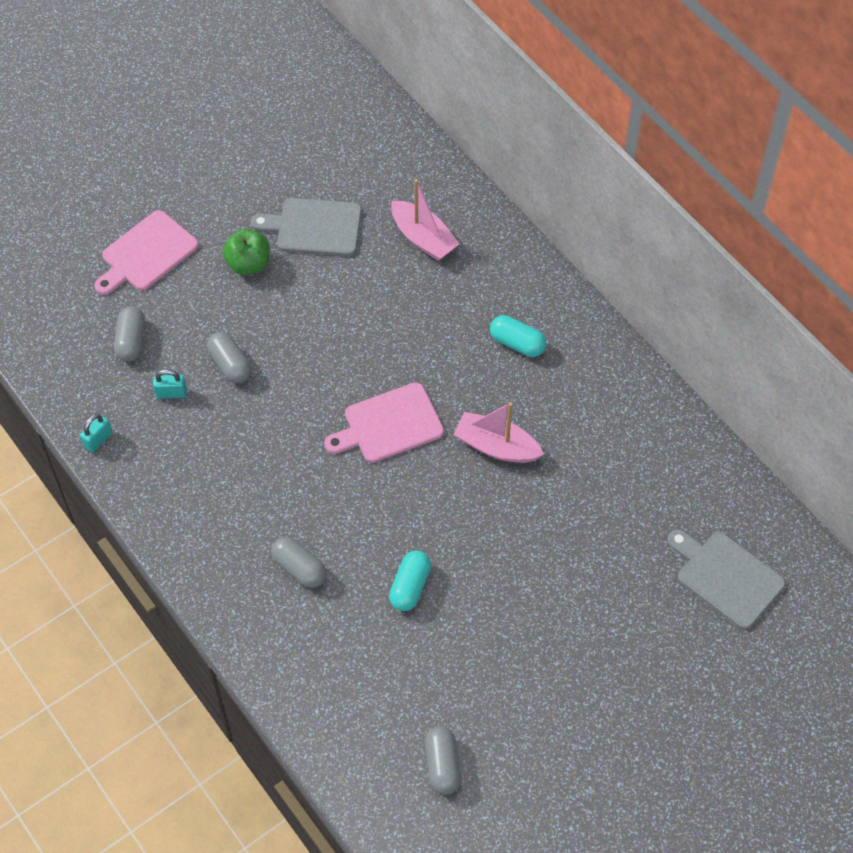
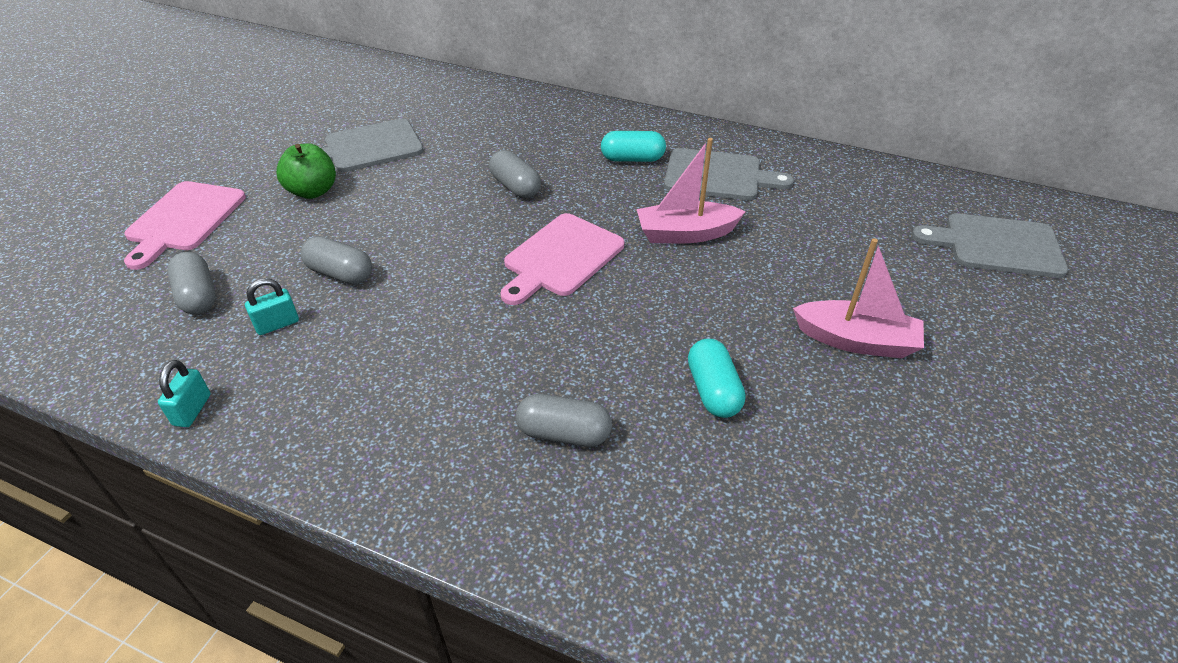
camera: 30 degrees left, 15 degrees down
pink boat [391,179,460,261] -> pink boat moved to [793,239,924,358]
grey capsule [425,726,461,794] -> grey capsule moved to [489,150,541,198]
none -> grey cutting board [664,148,794,200]

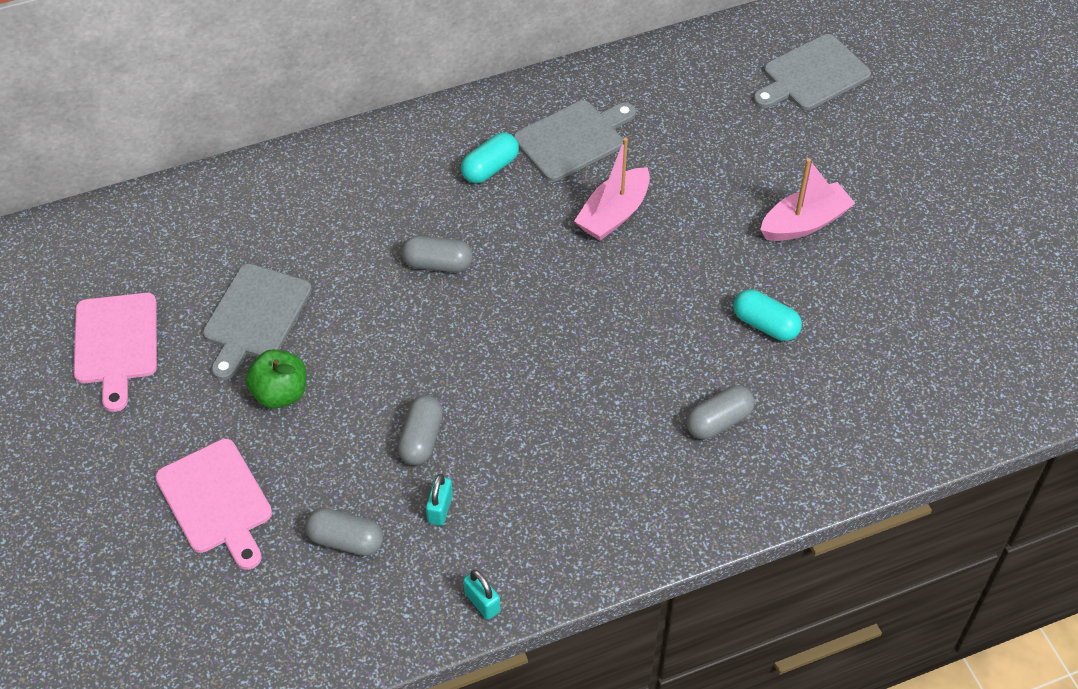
camera: 45 degrees left, 10 degrees up
grey capsule [301,236,372,284] -> grey capsule turned 60 degrees counterclockwise [398,395,443,465]
pink cutting board [501,213,624,305] -> pink cutting board moved to [74,293,157,412]

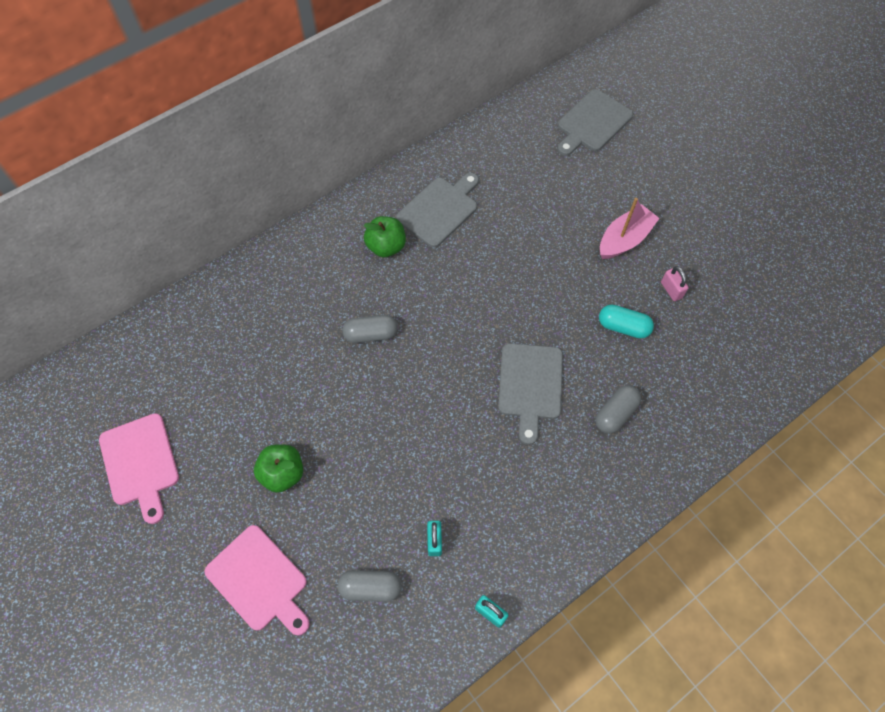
camera: 15 degrees left, 10 degrees up
grey cutting board [203,264,312,380] -> grey cutting board moved to [498,343,563,445]
grey capsule [398,395,443,465] -> none
turquoise capsule [461,132,519,183] -> green apple [364,216,406,257]
pink boat [574,137,650,241] -> none
none -> pink padlock [661,266,688,301]

